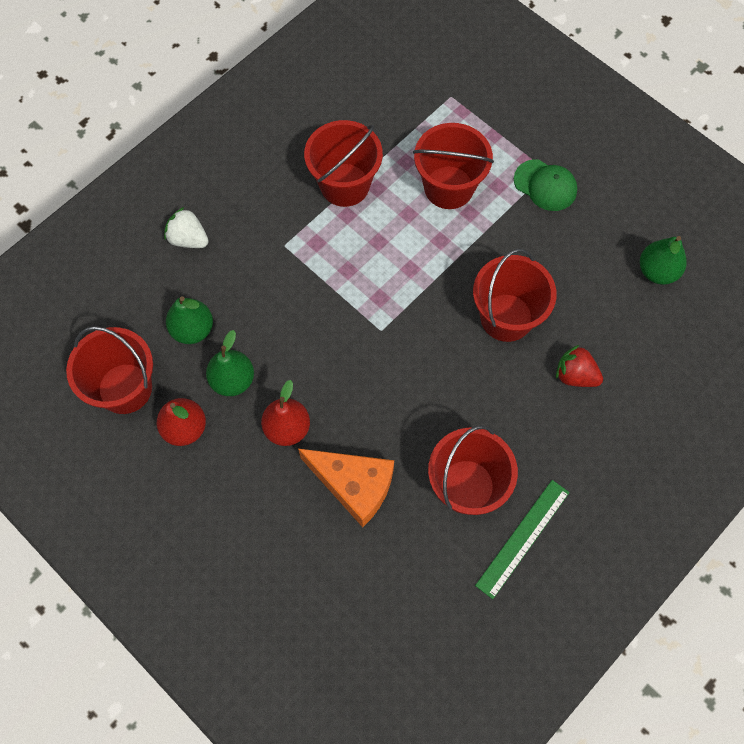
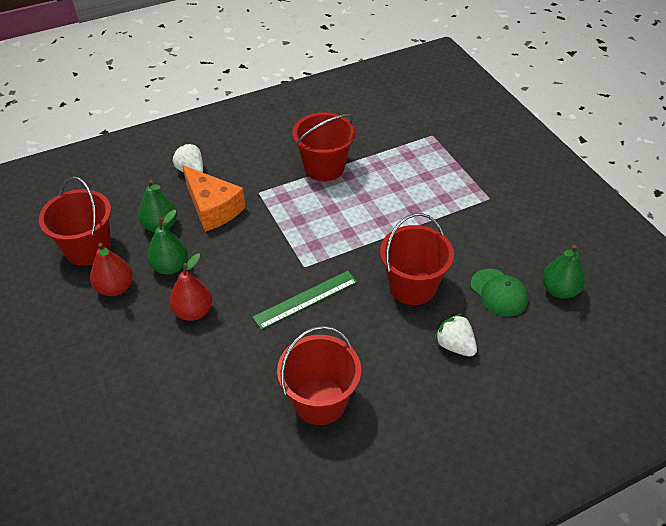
camera: 20 degrees right, 20 degrees down
orange cheese [298,449,394,527] -> orange cheese moved to [182,165,245,232]
red bucket [413,123,494,209] -> none
green ruler [475,480,570,599] -> green ruler moved to [252,271,357,330]
green cap [514,159,577,211] -> green cap moved to [470,269,528,317]
red strawberry [556,345,603,387] -> white strawberry [434,314,477,357]

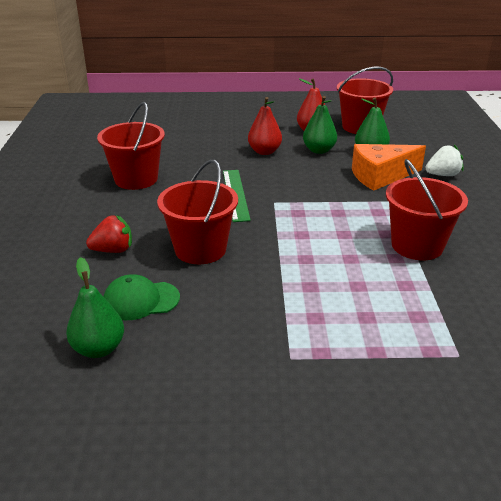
camera: 115 degrees right, 15 degrees down
white strawberry [434,314,477,357] -> red strawberry [86,215,132,253]

